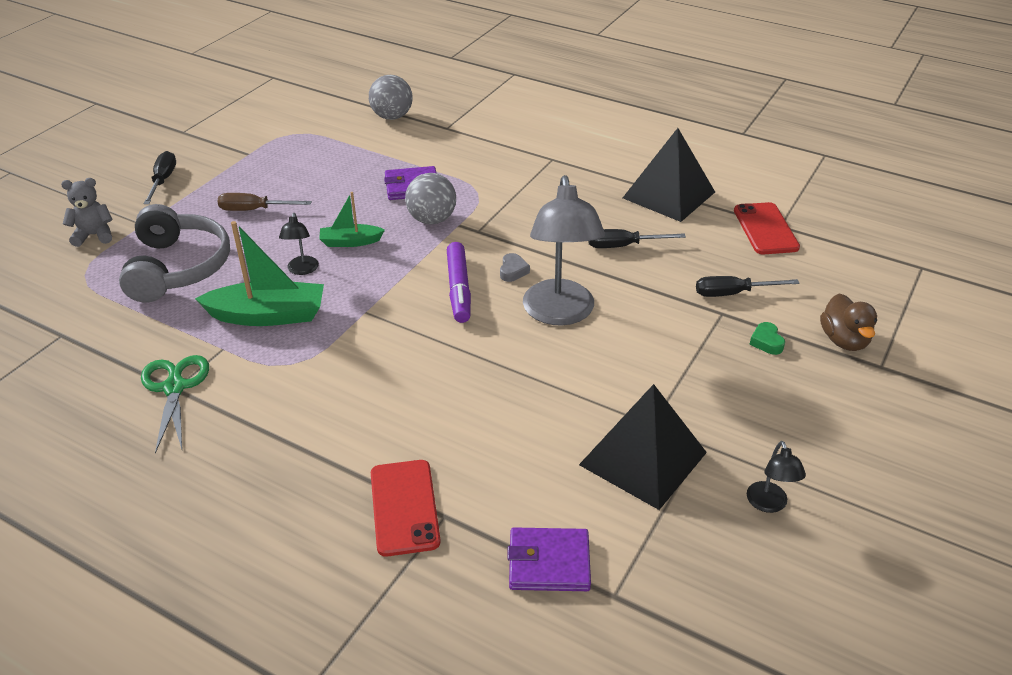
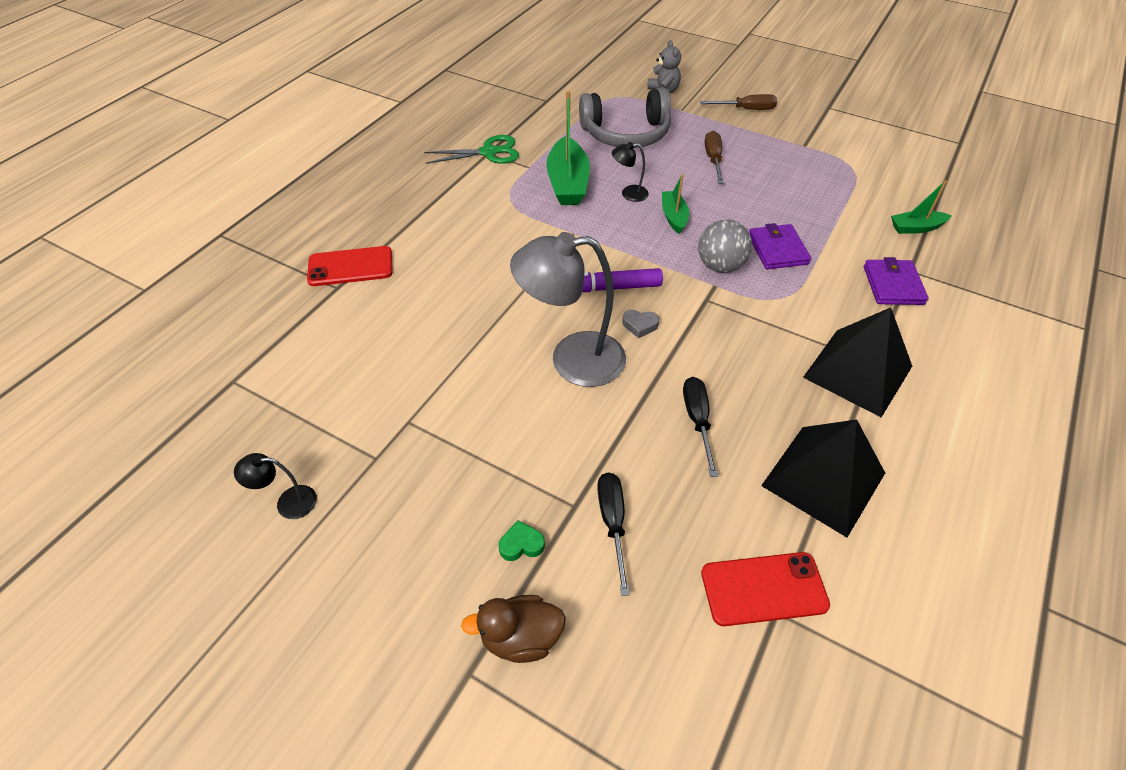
camera: 90 degrees right, 10 degrees up
black screwdriver [143,151,176,204] -> brown screwdriver [700,94,777,110]
grey ball [369,75,413,120] -> green boat [891,180,952,234]
purple wallet [507,527,591,591] -> purple wallet moved to [864,257,929,305]
black pyramid [579,384,707,510] -> black pyramid moved to [803,307,912,417]

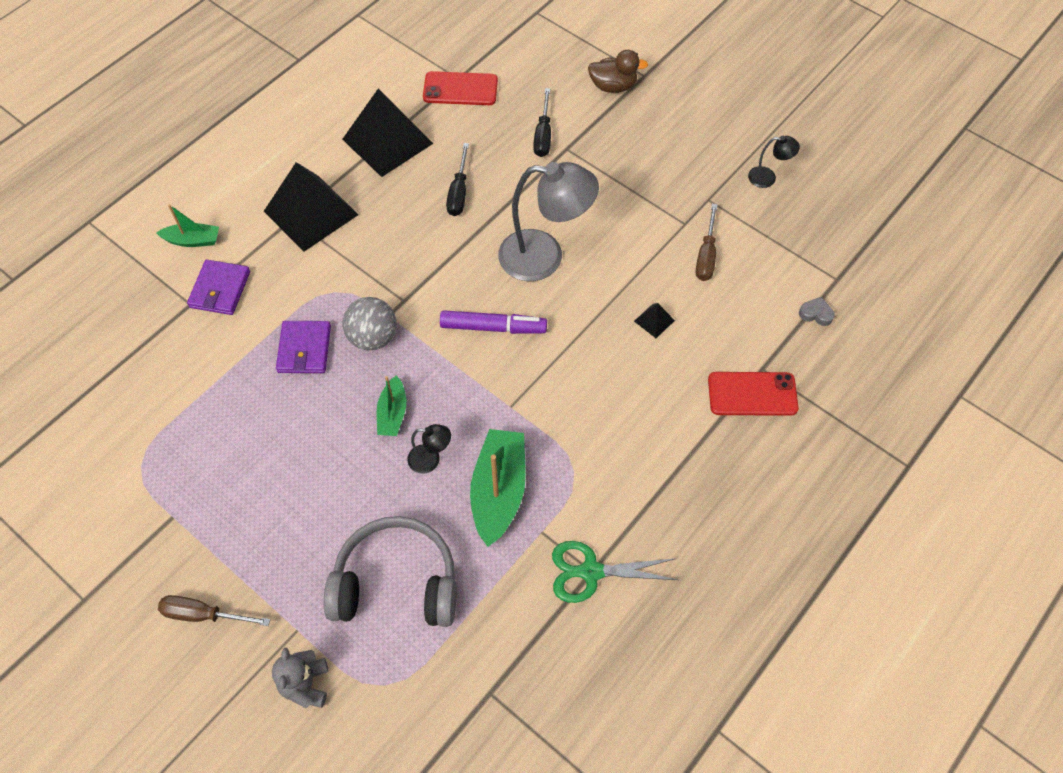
camera: 170 degrees left, 10 degrees up
green heart [499,520,545,561] -> none
grey heart [622,310,659,338] -> grey heart moved to [799,297,835,326]
brown screwdriver [705,131,723,184] -> brown screwdriver moved to [696,204,718,281]
green boat [891,180,952,234] -> green boat moved to [156,204,219,247]
none -> black pyramid [634,303,675,338]

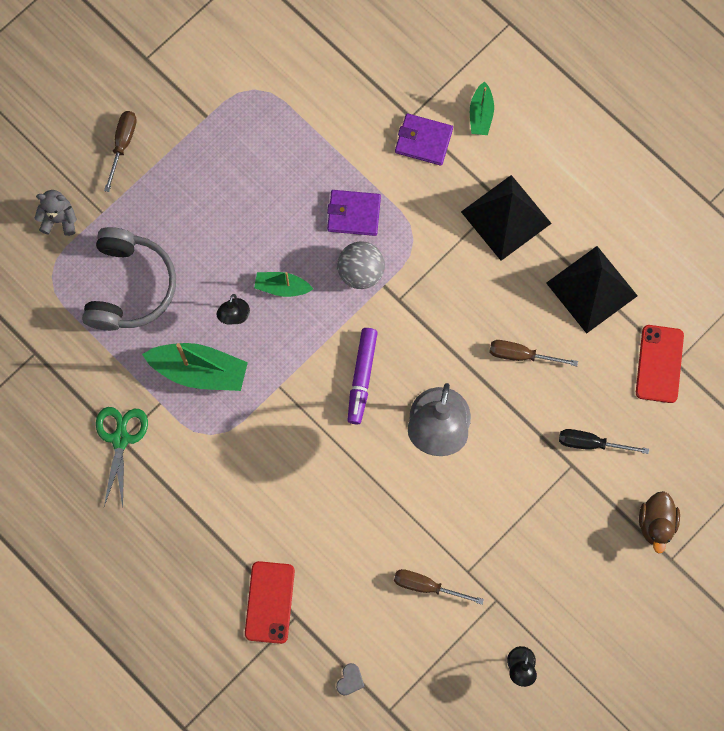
camera: 95 degrees right, 15 degrees up
black screwdriver [446,143,469,216] -> brown screwdriver [489,340,578,366]
black pyramid [634,303,675,338] -> none

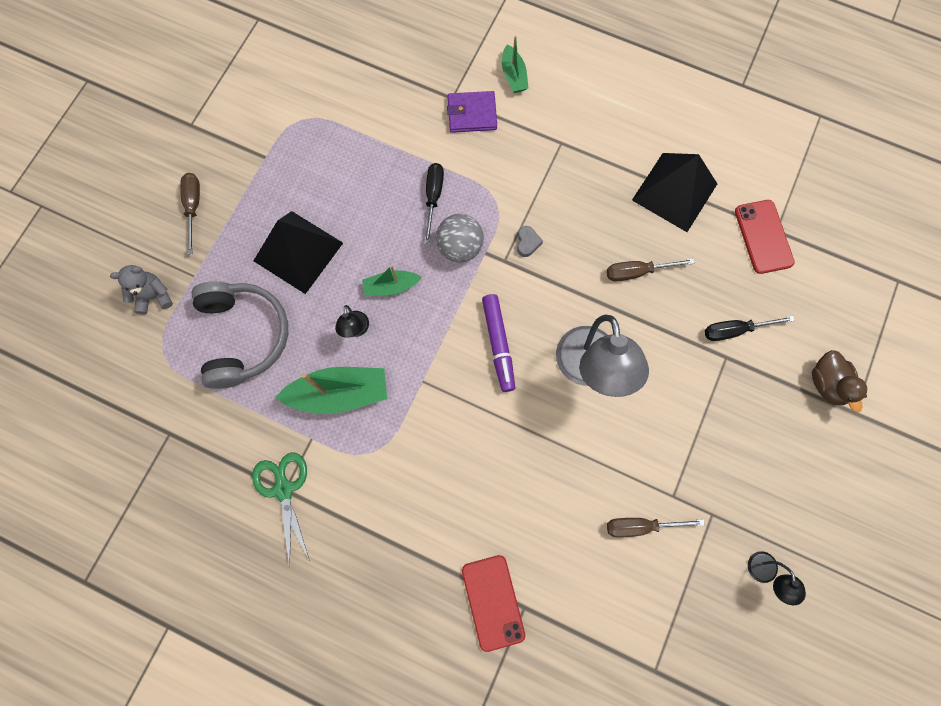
camera: 20 degrees left, 0 degrees up
purple wallet [327,190,381,236] -> black screwdriver [424,163,444,244]
grey heart [336,663,365,696] -> grey heart moved to [517,226,543,257]
black pyramid [461,175,552,261] -> black pyramid moved to [253,211,343,294]

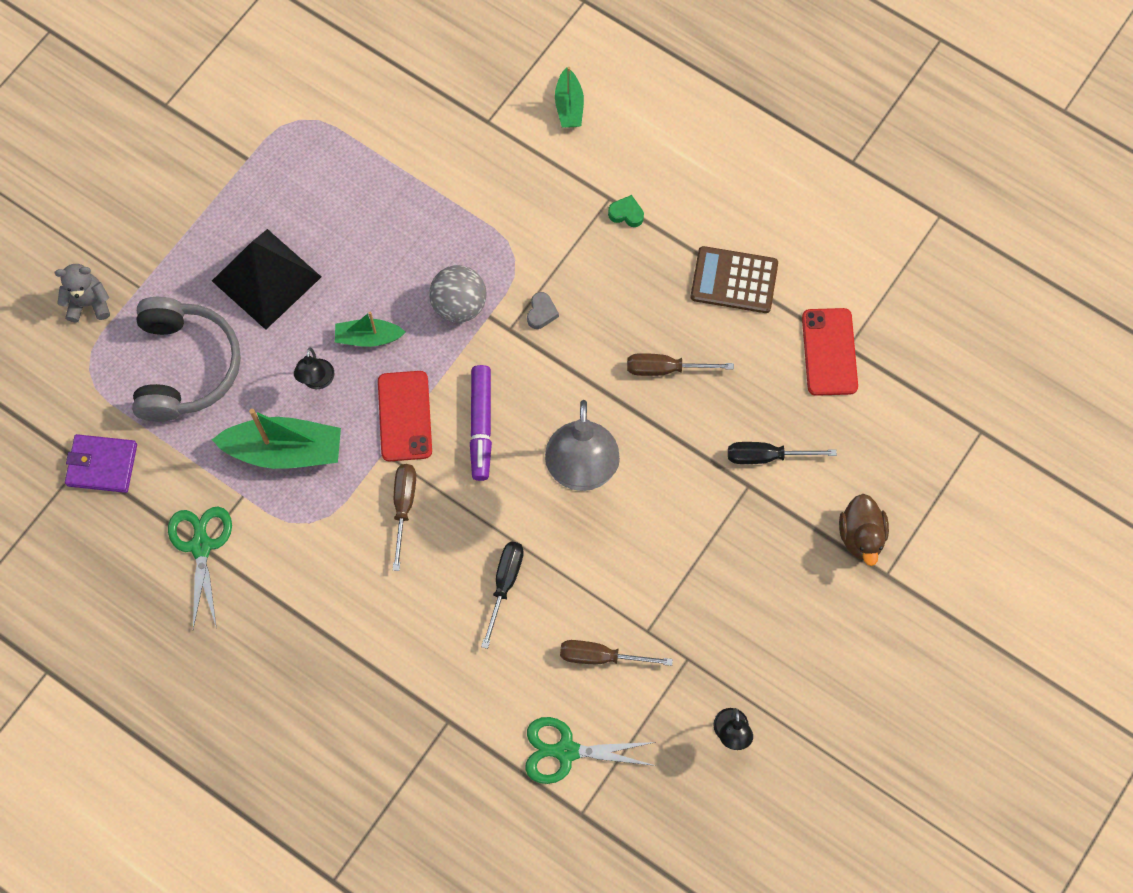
camera: 10 degrees right, 5 degrees down
brown screwdriver [180,173,200,254] -> brown screwdriver moved to [393,464,416,571]
black screwdriver [424,163,444,244] -> black screwdriver moved to [481,541,524,649]
purple wallet [447,91,497,133] -> purple wallet moved to [65,434,137,493]
red phone [462,555,525,652] -> red phone moved to [378,371,432,461]
black pyramid [632,153,717,232] -> brown calculator [691,246,778,313]
none -> green scissors [525,717,656,784]
none -> green heart [608,195,644,227]

